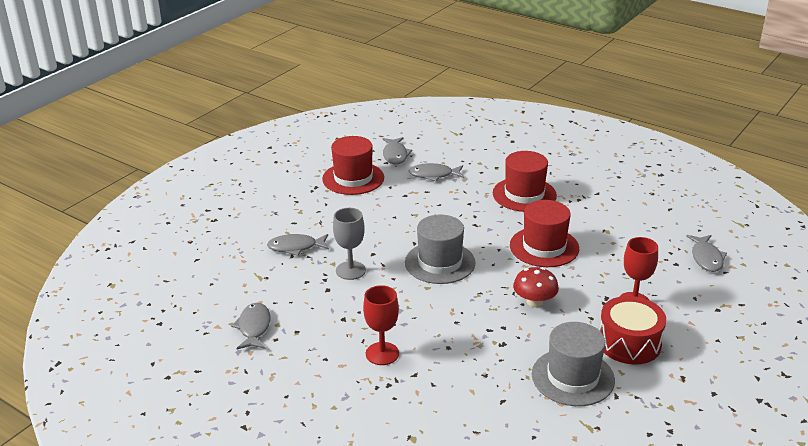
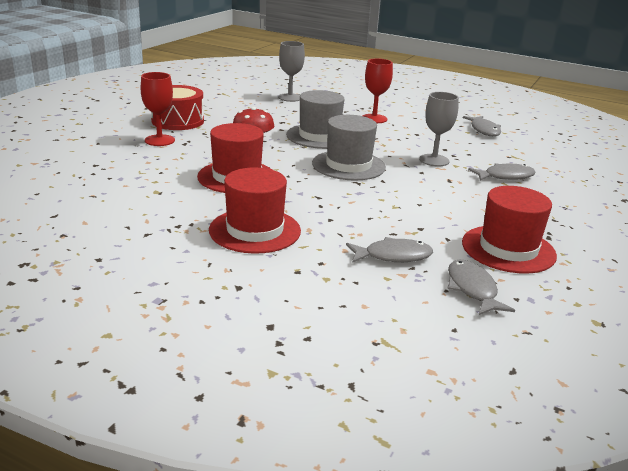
camera: 170 degrees right, 5 degrees down
grey hat [532,322,615,406] -> grey hat moved to [286,90,344,149]
grey fish [686,235,727,272] -> none
none -> grey goblet [278,41,305,102]

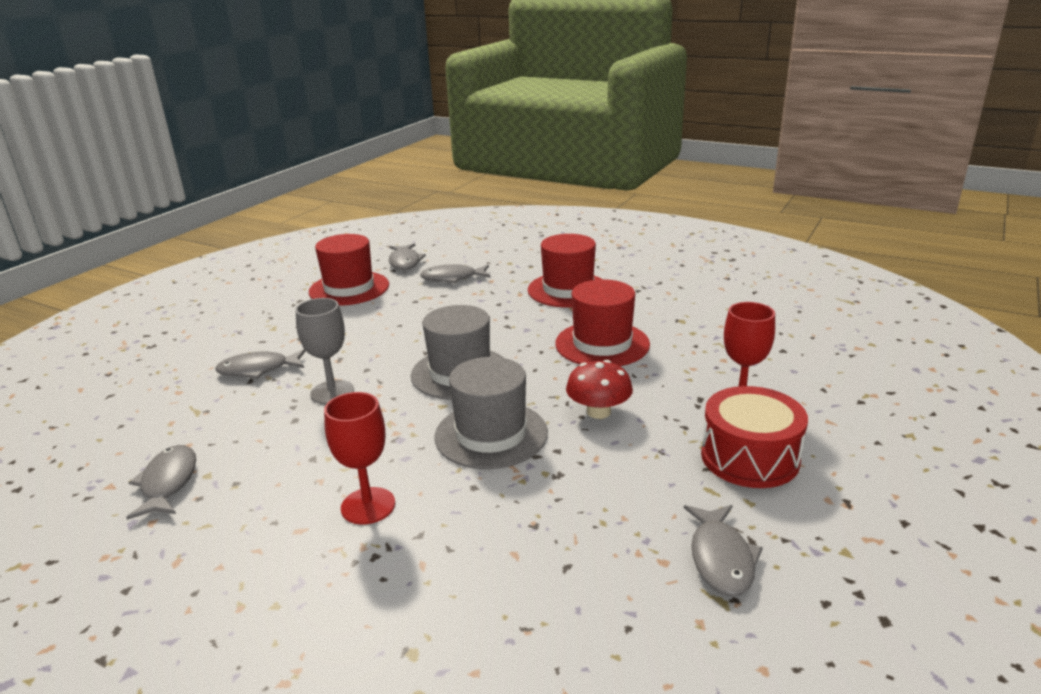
camera: 175 degrees left, 0 degrees up
grey goblet [278,41,305,102] -> none
none -> grey fish [684,505,763,597]

